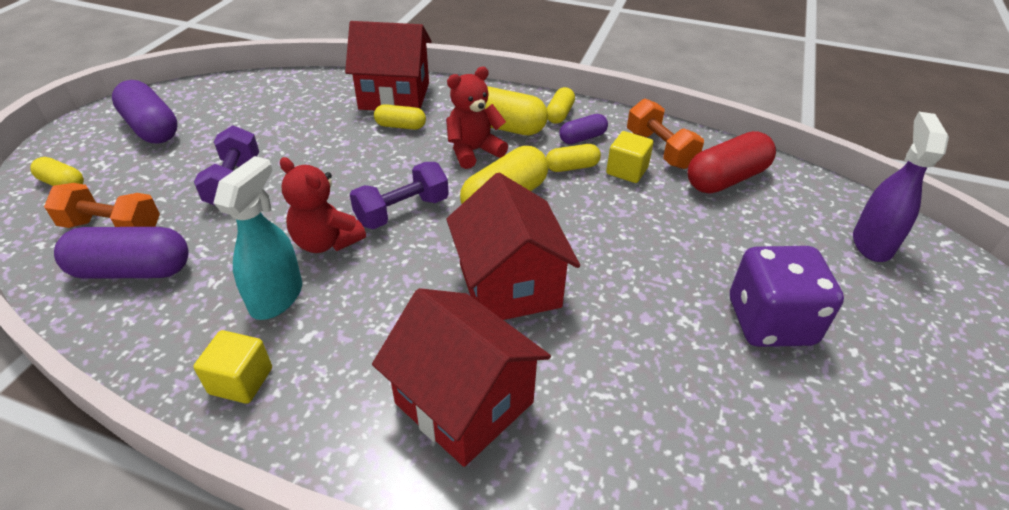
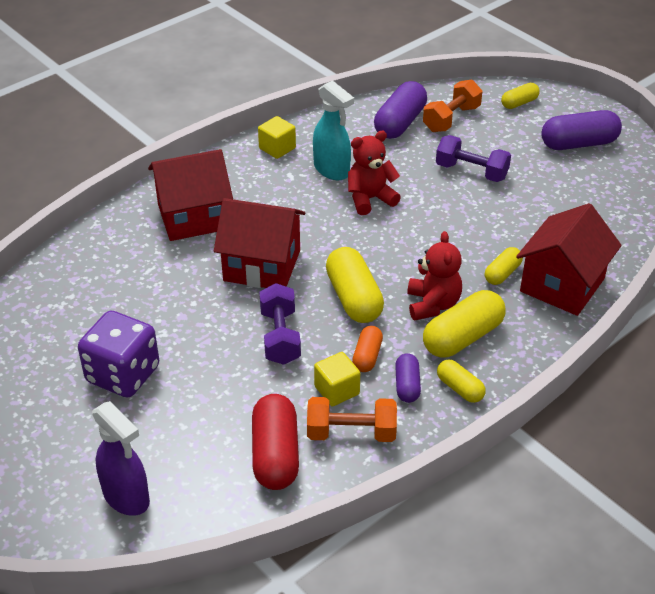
camera: 120 degrees right, 0 degrees up
purple dumbbell [350,162,449,229] -> purple dumbbell moved to [259,283,301,365]
yellow capsule [546,144,601,172] -> orange capsule [352,326,383,372]

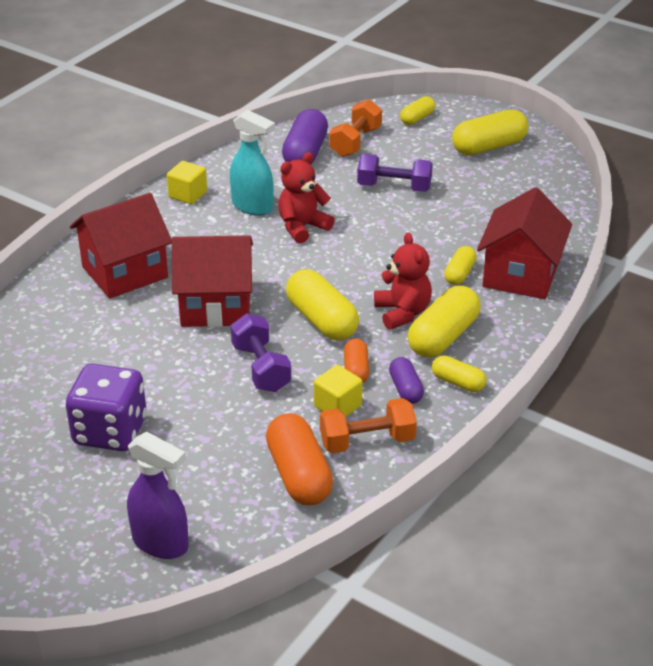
camera: 15 degrees left, 5 degrees down
red capsule [252,394,299,490] -> orange capsule [266,413,333,505]
purple capsule [541,110,622,150] -> yellow capsule [452,109,528,155]

